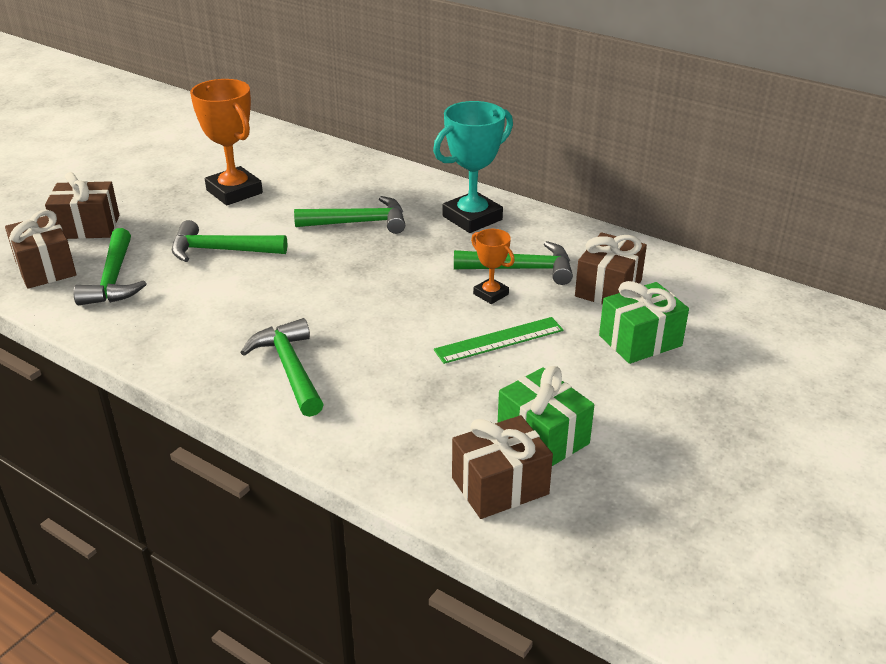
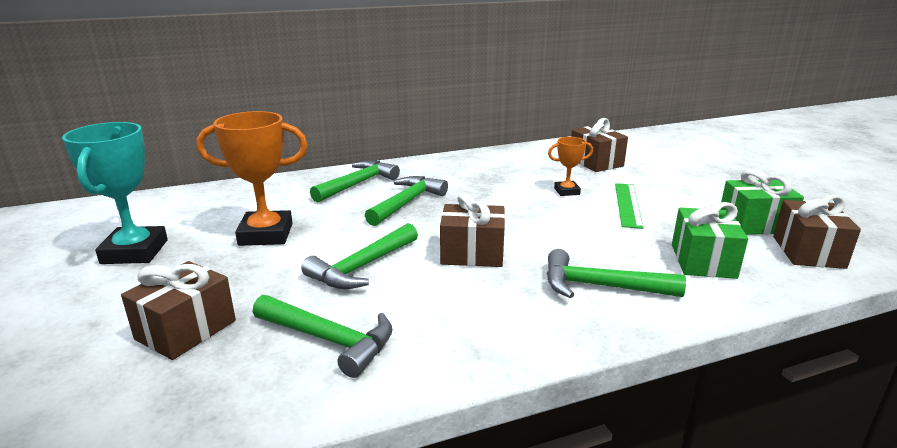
camera: 55 degrees left, 10 degrees down
brown gift [5,210,76,289] -> brown gift moved to [440,193,505,267]
turquoise trophy [433,101,513,233] -> turquoise trophy moved to [62,122,168,264]
green hammer [454,241,573,285] -> green hammer moved to [310,160,400,202]
green gift [599,281,689,364] -> green gift moved to [672,202,748,279]

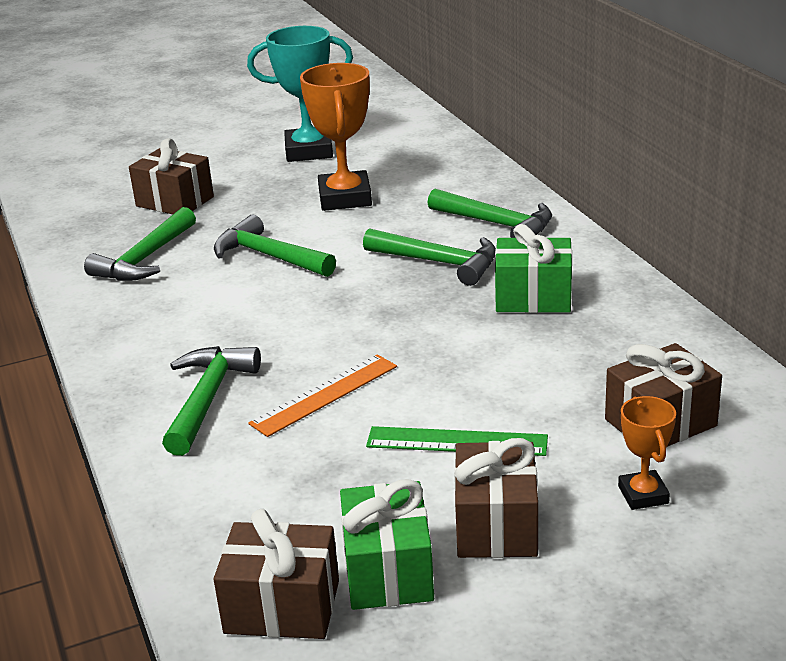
camera: 90 degrees right, 5 degrees up
brown gift [440,193,505,267] -> brown gift moved to [454,438,538,558]
orange trophy [548,137,593,196] -> orange trophy moved to [618,396,676,510]
green gift [672,202,748,279] -> green gift moved to [495,224,572,313]
none -> orange ruler [248,355,397,437]

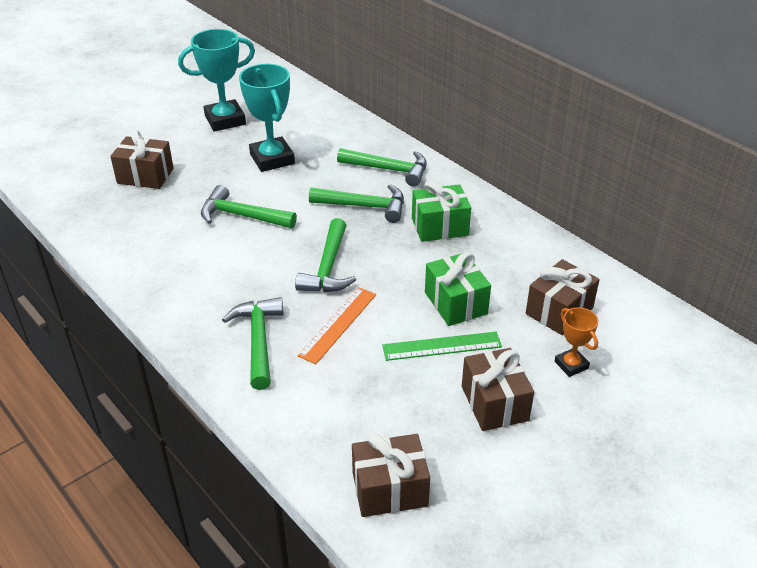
camera: 20 degrees left, 10 degrees up
green hammer [84,207,196,281] -> green hammer moved to [295,218,356,292]
orange trophy [300,63,372,211] -> turquoise trophy [239,64,295,172]
green gift [340,479,434,610] -> green gift moved to [425,252,491,326]

